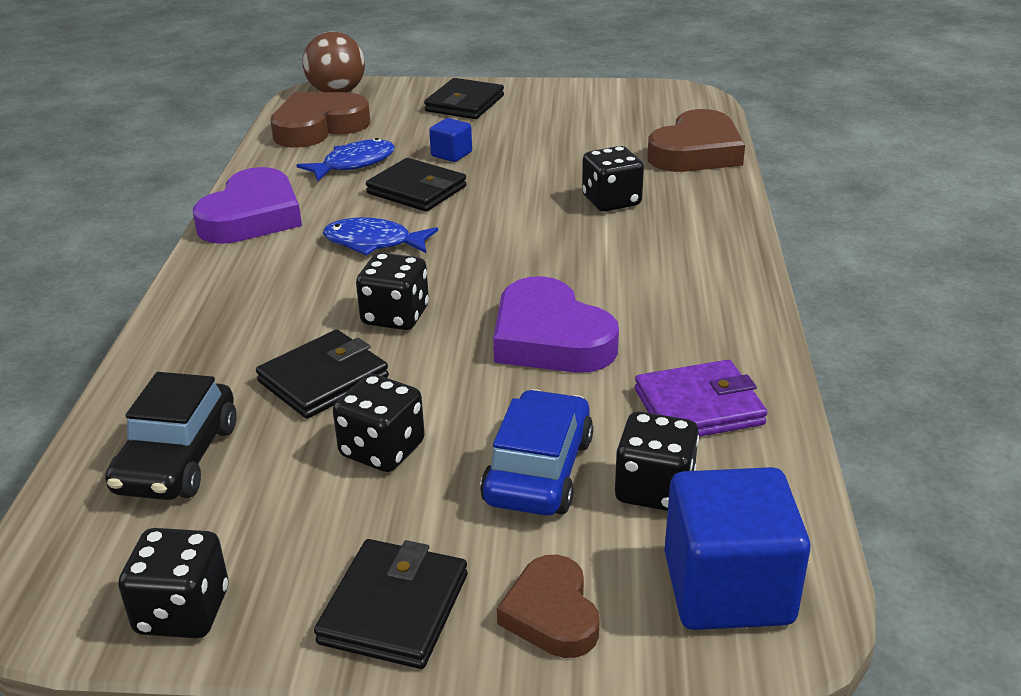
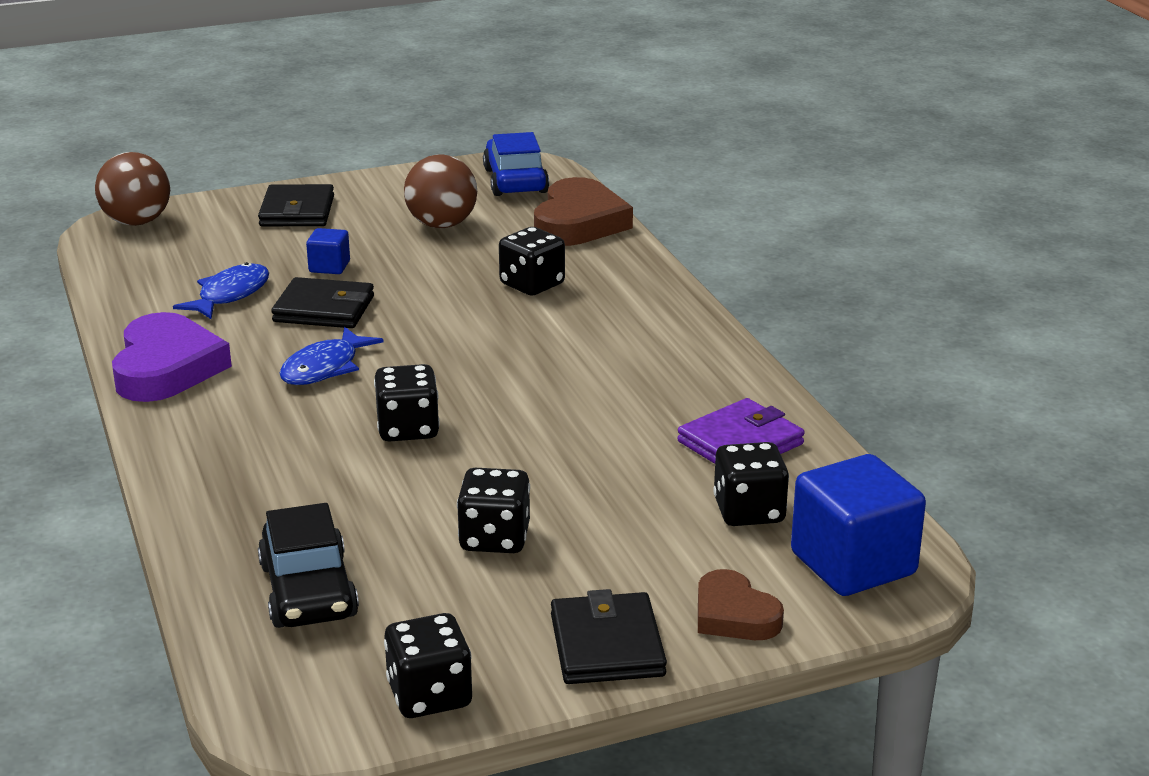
camera: 25 degrees left, 5 degrees down
black wallet [256,330,389,419] -> none
brown heart [270,92,370,148] -> none
blue fish [323,217,438,255] -> blue fish turned 45 degrees counterclockwise [279,327,384,385]
blue car [480,389,593,516] -> blue car moved to [483,132,549,196]
purple heart [493,276,619,373] -> none
none -> brown ball [404,154,477,228]

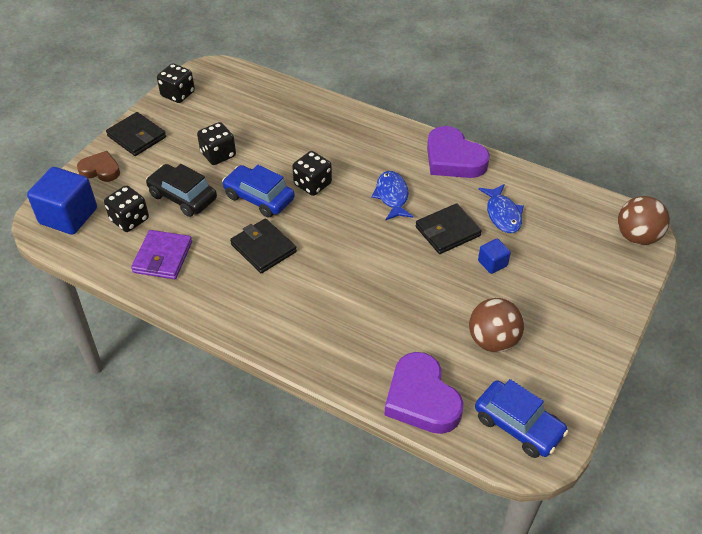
camera: 140 degrees right, 20 degrees up
black wallet [258,184,334,226] -> black wallet moved to [230,218,297,273]
black car [258,503,359,628] -> black car moved to [146,164,217,217]
black dice [499,227,565,296] -> none
brown heart [534,177,633,246] -> purple heart [385,352,463,434]
none -> blue car [222,165,295,217]

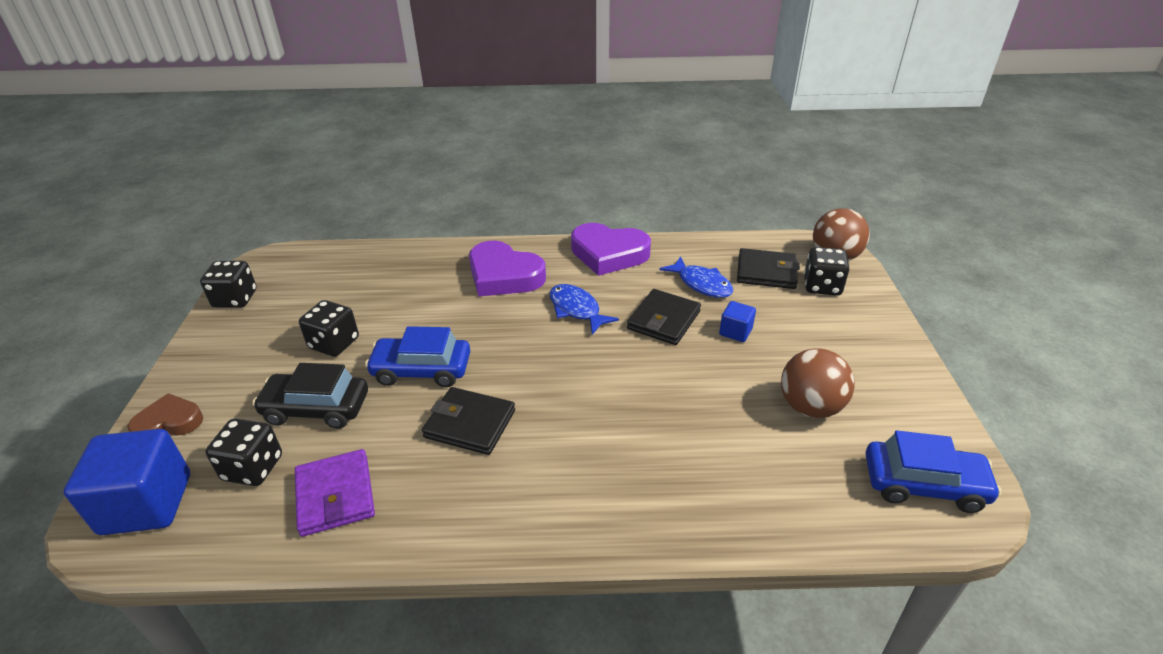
camera: 30 degrees left, 10 degrees down
black wallet [106,112,166,156] -> black wallet moved to [737,248,800,289]
black dice [292,151,332,196] -> black dice moved to [804,247,849,296]
purple heart [385,352,463,434] -> purple heart moved to [469,241,546,297]

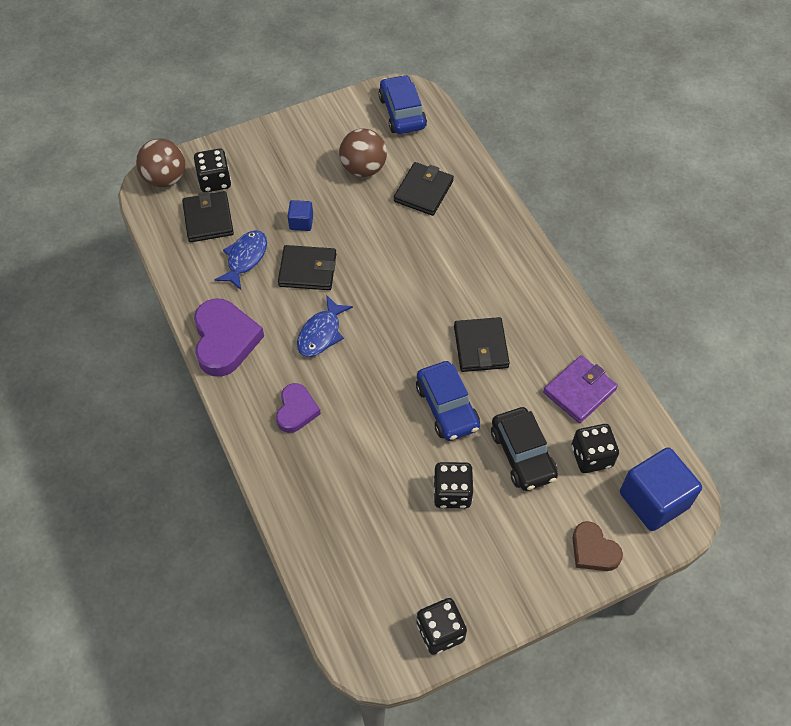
camera: 115 degrees left, 20 degrees up
purple heart [469,241,546,297] -> purple heart [276,383,321,433], size x0.60
none -> black wallet [394,162,454,216]

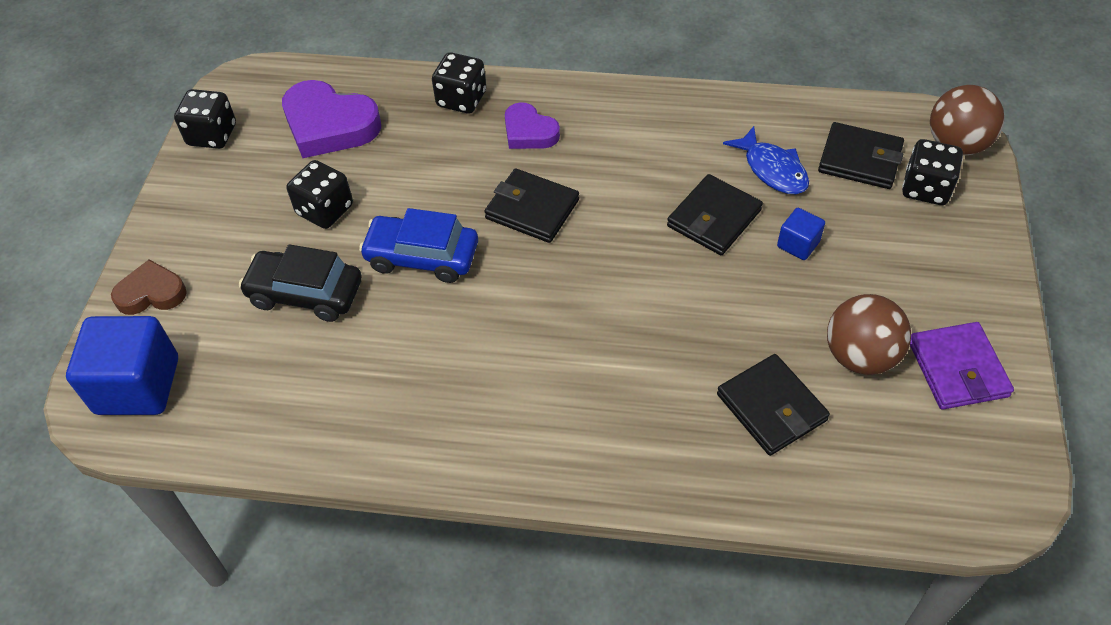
camera: 125 degrees right, 5 degrees down
purple heart [194,298,264,377] -> purple heart moved to [282,80,381,158]
blue fish [297,295,353,357] -> none
blue car [378,75,427,134] -> none
black wallet [454,317,510,372] -> black wallet moved to [484,168,579,243]
purple wallet [543,355,618,423] -> purple wallet moved to [910,322,1014,410]
black dice [572,424,619,473] -> black dice moved to [432,52,486,114]

